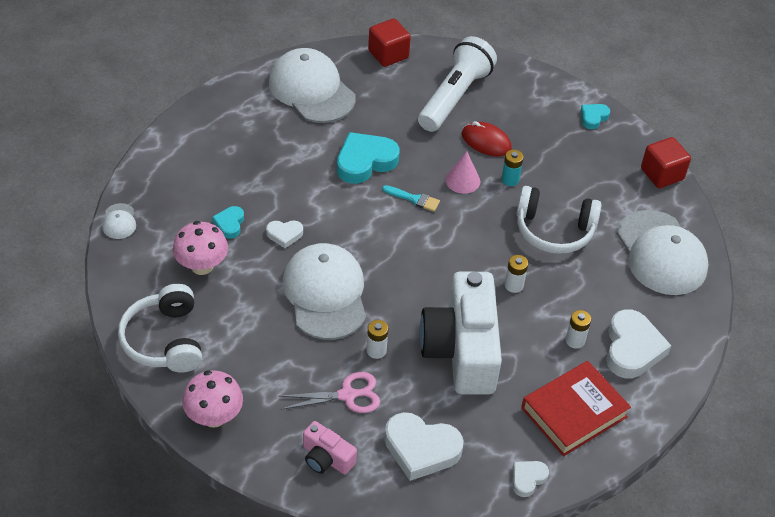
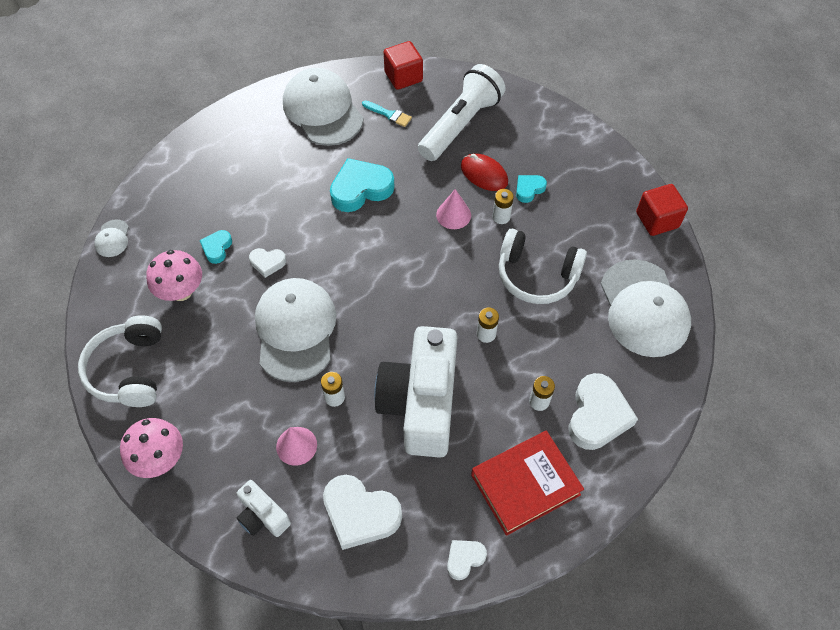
camera: 10 degrees right, 10 degrees up
pink scissors [280,372,380,413] -> pink cone [276,427,317,466]
pink camera [303,421,357,474] -> white camera [237,480,291,537]
turquoise brush [382,185,440,212] -> turquoise brush moved to [362,100,412,127]
turquoise battery [501,150,524,186] -> white battery [492,189,514,224]
turquoise heart [581,104,610,129] -> turquoise heart moved to [516,175,547,203]

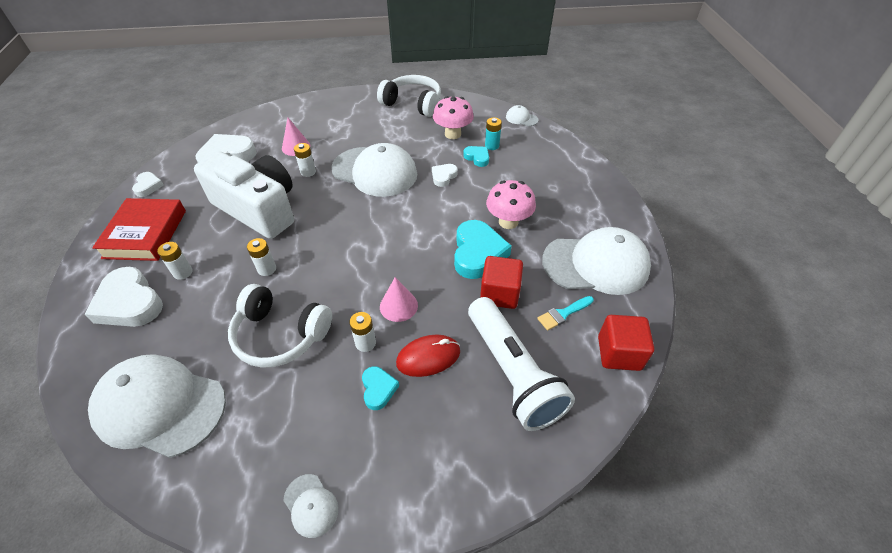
camera: 120 degrees right, 10 degrees down
pink mushroom [120,418,183,478] -> pink mushroom moved to [486,180,536,229]
white camera [237,480,291,537] -> none
white headphones [499,229,587,304] -> white headphones turned 120 degrees counterclockwise [228,284,332,368]
red cube [636,184,688,236] -> red cube moved to [480,256,523,309]
none -> white cap [283,474,339,538]
none -> turquoise battery [485,117,502,150]

